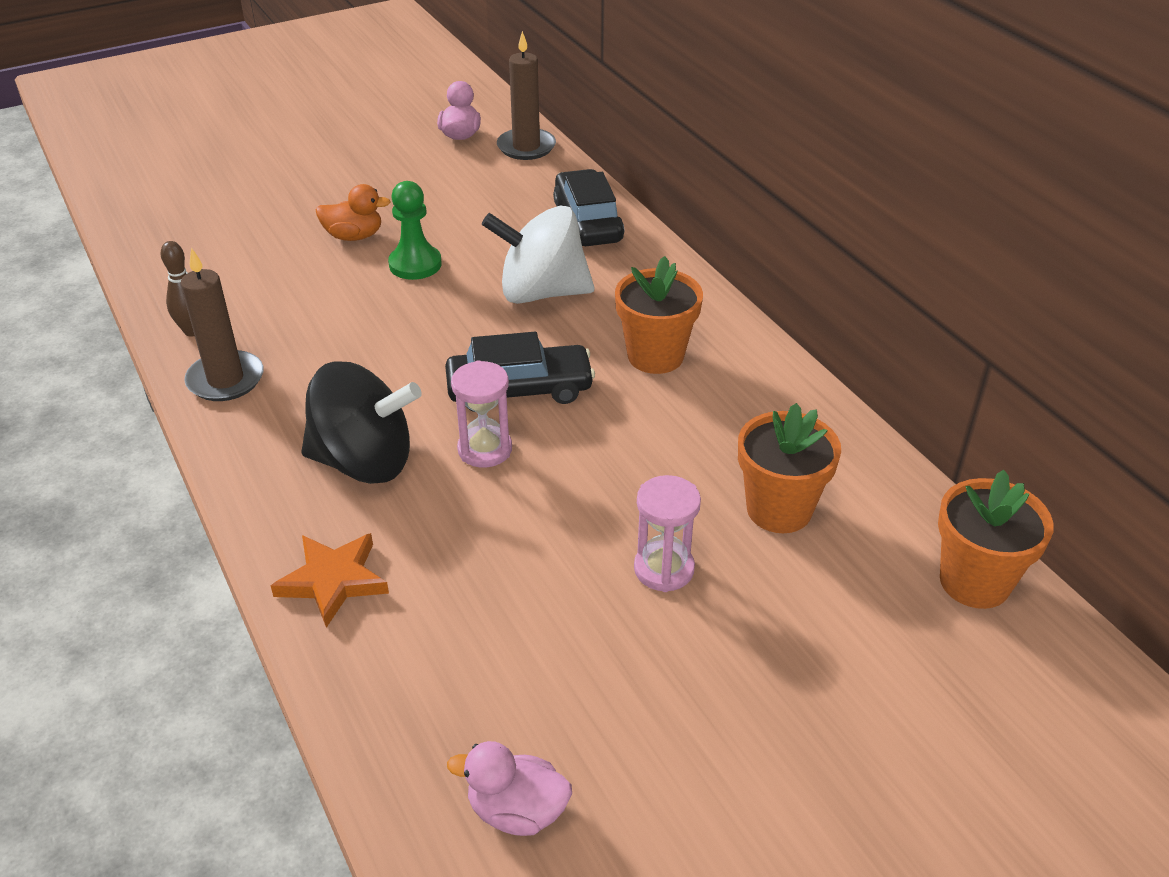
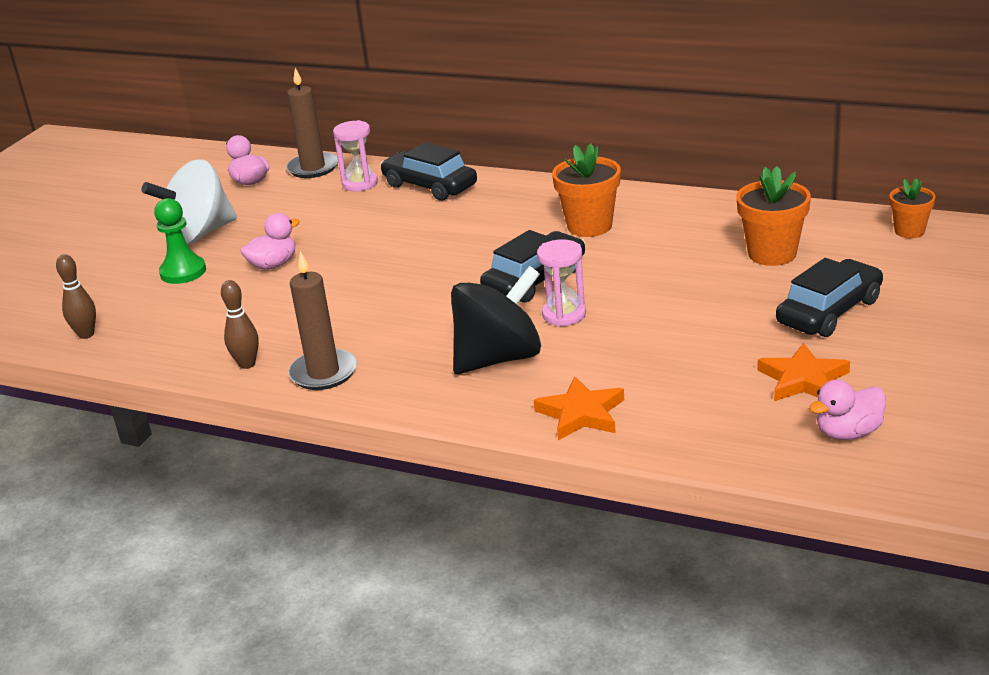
camera: 35 degrees left, 10 degrees down
orange duck [316,184,390,241] -> pink duck [240,213,300,270]
green pawn [388,181,442,280] -> green pawn moved to [154,198,206,284]
white spinning top [482,205,595,304] -> white spinning top moved to [141,159,237,245]
pink hourglass [634,475,701,592] -> pink hourglass moved to [333,120,378,191]
orange flower pot [938,470,1054,609] -> orange flower pot [889,178,935,238], size x0.62
none -> brown bowling pin [56,254,96,339]
none -> orange star [758,343,850,401]
none -> black car [776,258,883,337]

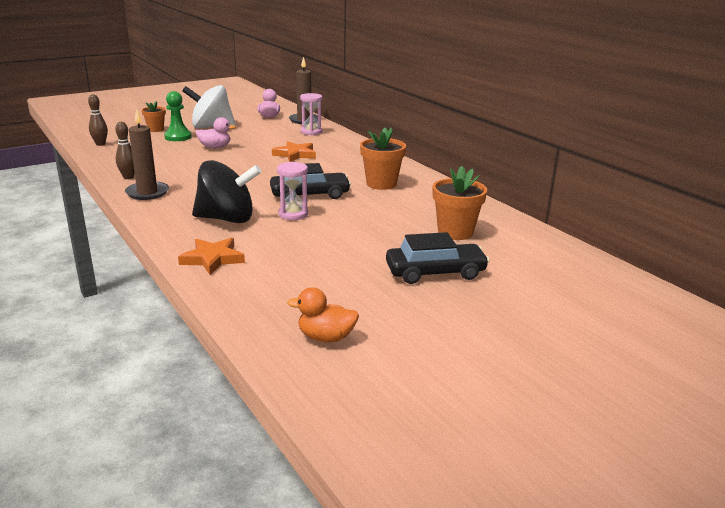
camera: 30 degrees right, 5 degrees down
black car [380,142,477,201] -> none
orange star [758,343,850,401] -> orange star moved to [272,141,316,162]
pink duck [809,380,886,440] -> orange duck [287,287,359,342]
orange flower pot [889,178,935,238] -> orange flower pot moved to [142,101,166,132]

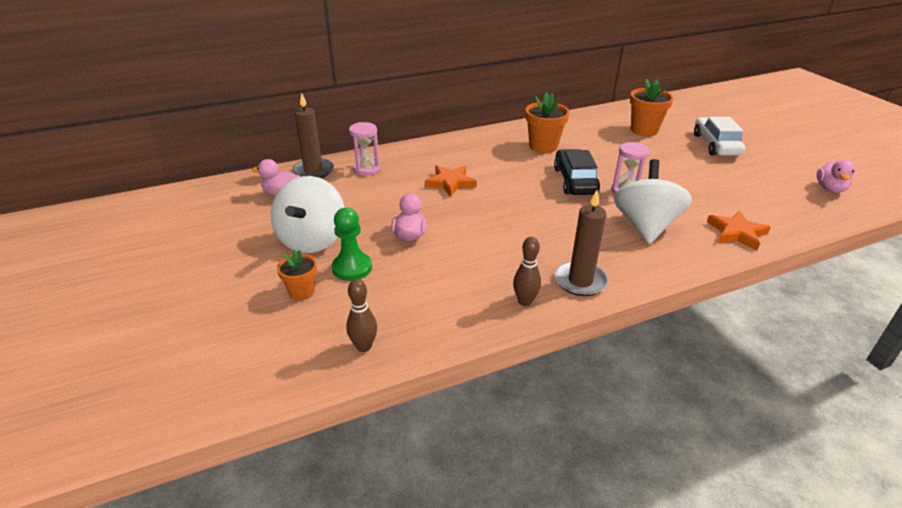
camera: 80 degrees left, 10 degrees up
black spinning top [192,160,261,223] -> white spinning top [614,159,692,244]
orange duck [287,287,359,342] -> pink duck [816,160,855,193]
black car [386,232,490,284] -> white car [694,117,745,156]

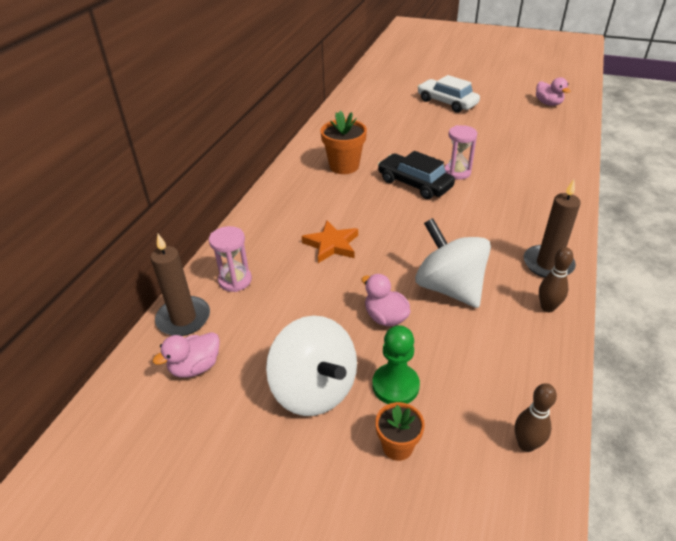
camera: 45 degrees left, 5 degrees up
white spinning top [614,159,692,244] -> white spinning top moved to [415,218,491,308]
orange flower pot [630,79,674,136] -> none
orange star [707,210,771,250] -> none

